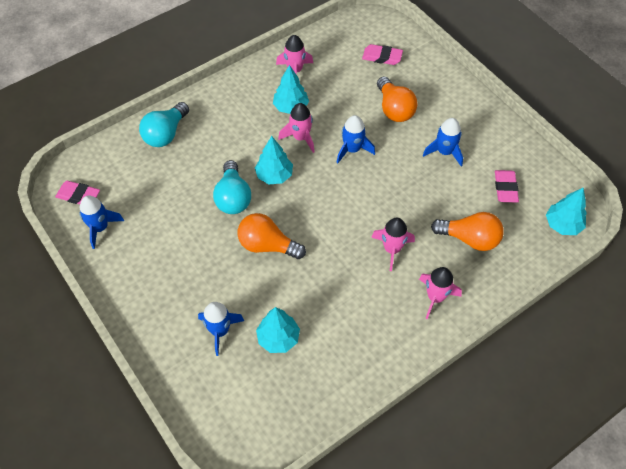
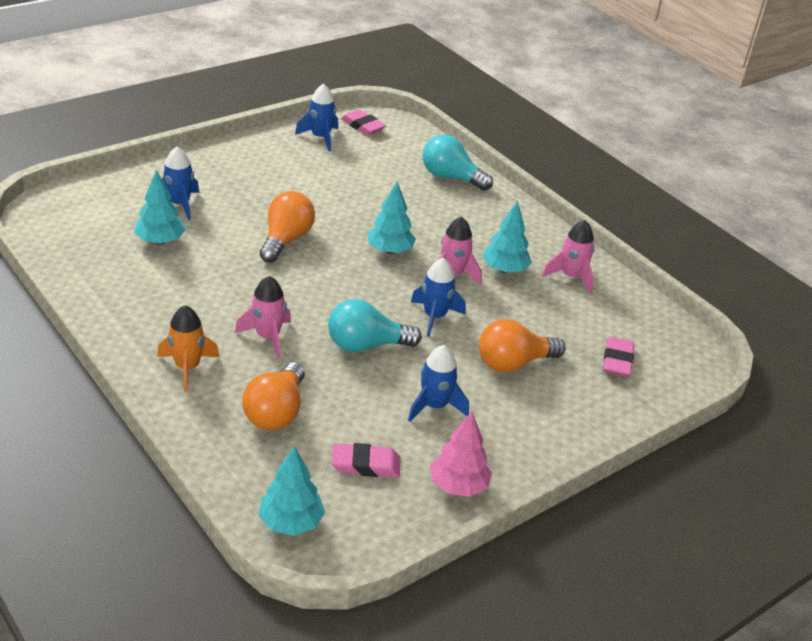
camera: 85 degrees right, 20 degrees down
pink eraser [55,181,100,204] -> pink eraser turned 60 degrees counterclockwise [341,109,386,135]
turquoise light bulb [213,160,251,214] -> turquoise light bulb moved to [328,299,422,352]
pink rocket [419,267,462,319] -> orange rocket [157,305,219,392]
none -> pink tree [430,411,492,497]

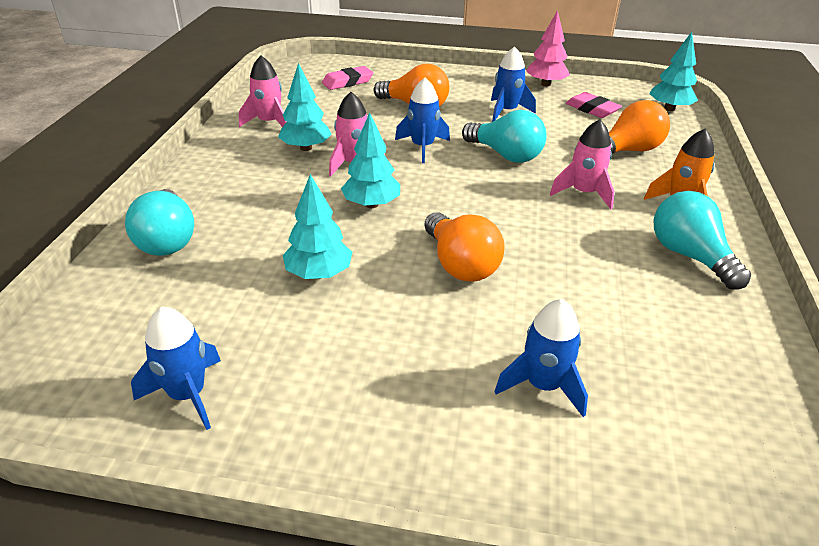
camera: 130 degrees left, 0 degrees up
turquoise tree [134,170,186,245] -> turquoise tree moved to [283,174,352,279]
orange light bulb [260,191,315,263] -> orange light bulb turned 90 degrees counterclockwise [424,212,505,282]
pink eraser [341,109,386,135] -> none
none -> turquoise light bulb [654,191,751,290]

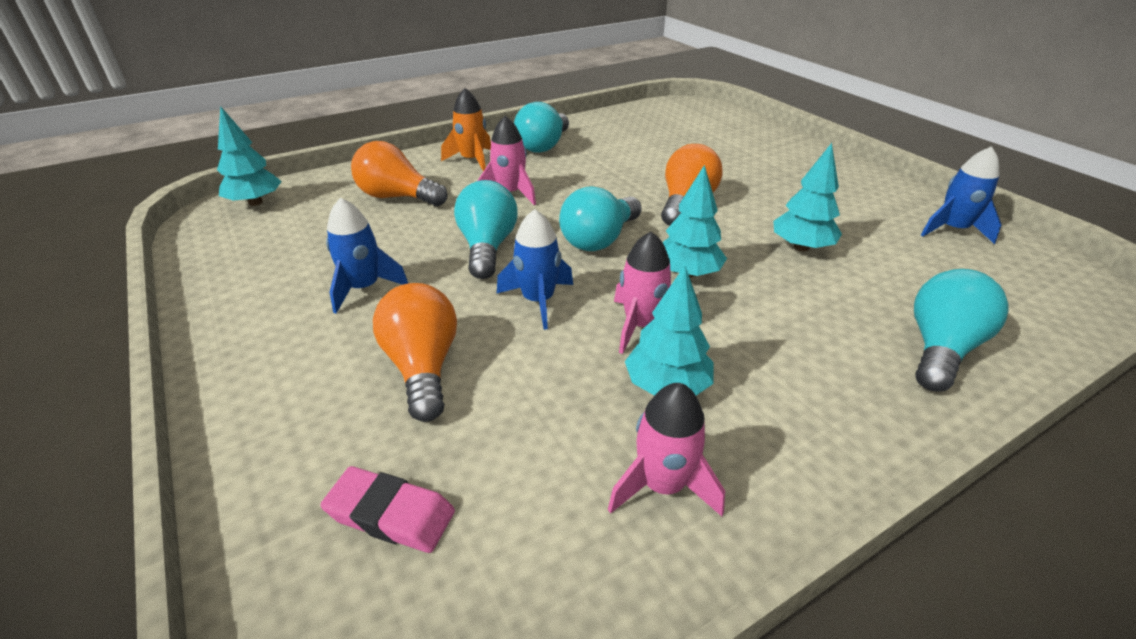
camera: 130 degrees left, 0 degrees up
blue rocket [494,299,588,417] -> none
pink tree [526,10,570,86] -> none
pink eraser [566,92,622,118] -> none
none -> turquoise light bulb [559,186,642,251]

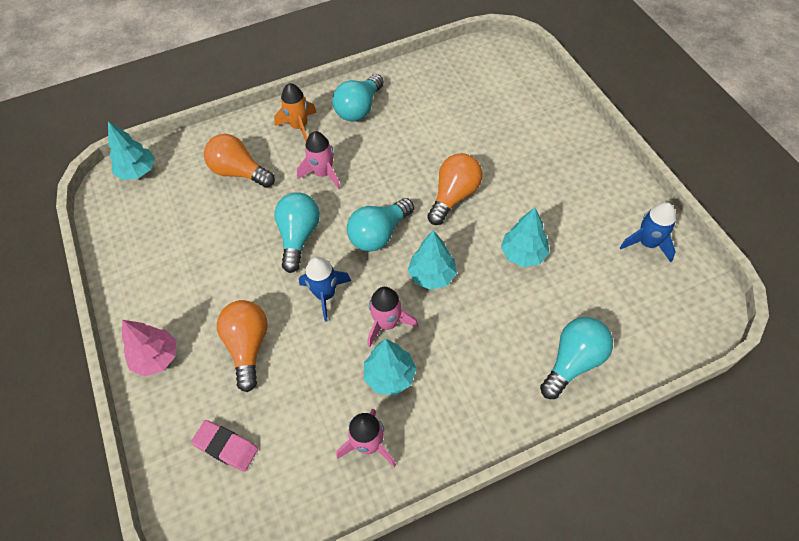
camera: 10 degrees right, 20 degrees up
blue rocket [326,198,408,314] -> none
none -> pink tree [122,320,176,377]

